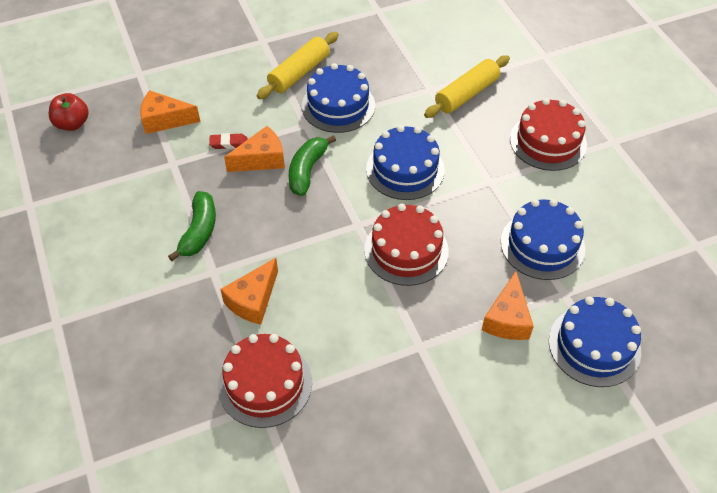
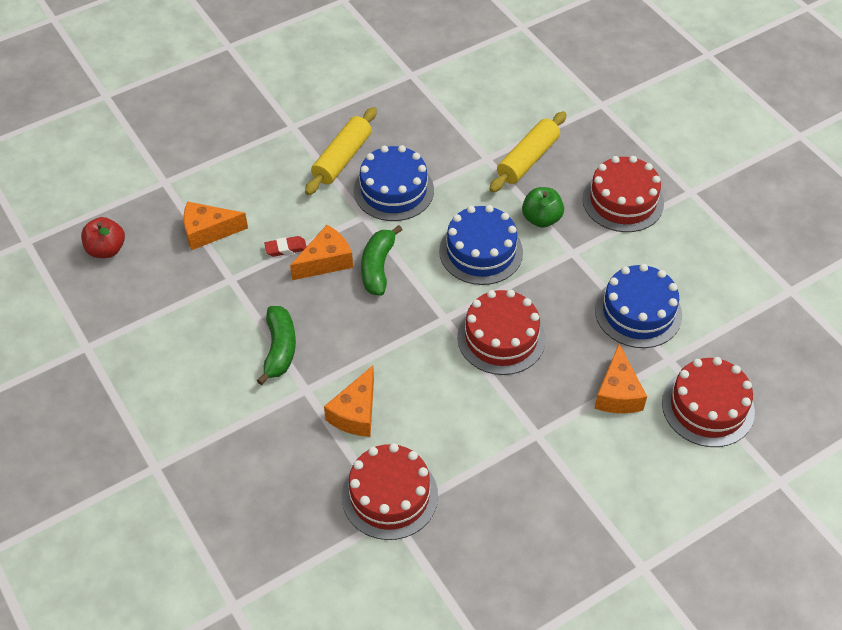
camera: 10 degrees left, 0 degrees up
blue cake [549,296,641,387] -> red cake [662,357,755,447]
none -> green apple [522,187,564,228]

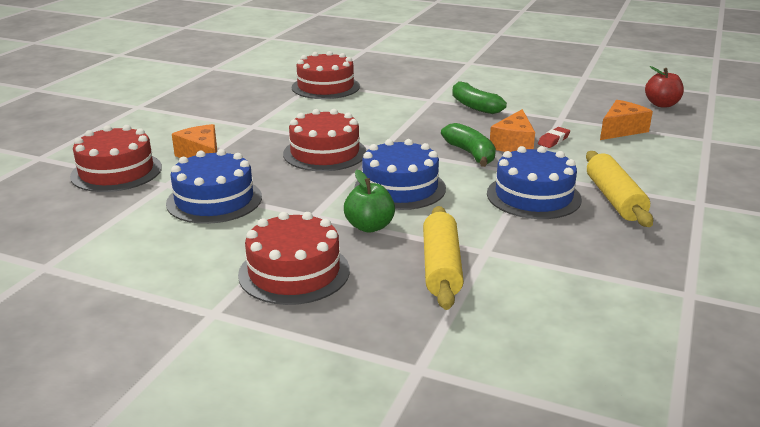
camera: 145 degrees right, 25 degrees down
orange cheese [324,366,374,437] -> none

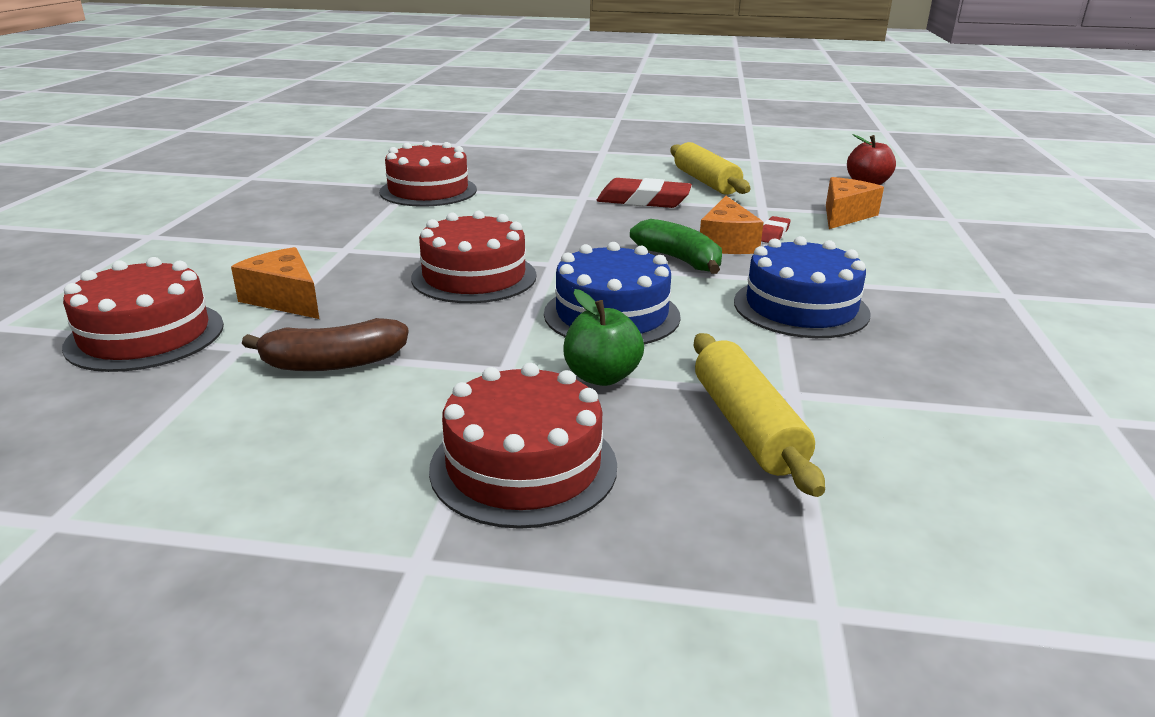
camera: 15 degrees left, 0 degrees up
blue cake [166,149,262,224] -> brown banana [242,318,409,371]
green banana [452,81,507,114] -> red eraser [597,178,692,208]
yellow rolling pin [586,151,653,227] -> yellow rolling pin moved to [670,142,751,195]

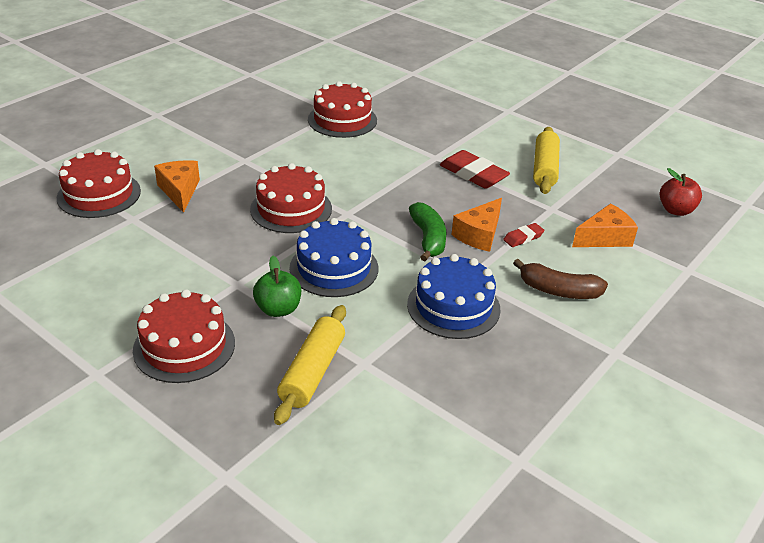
camera: 30 degrees right, 10 degrees up
brown banana [242,318,409,371] -> brown banana moved to [513,259,608,299]

